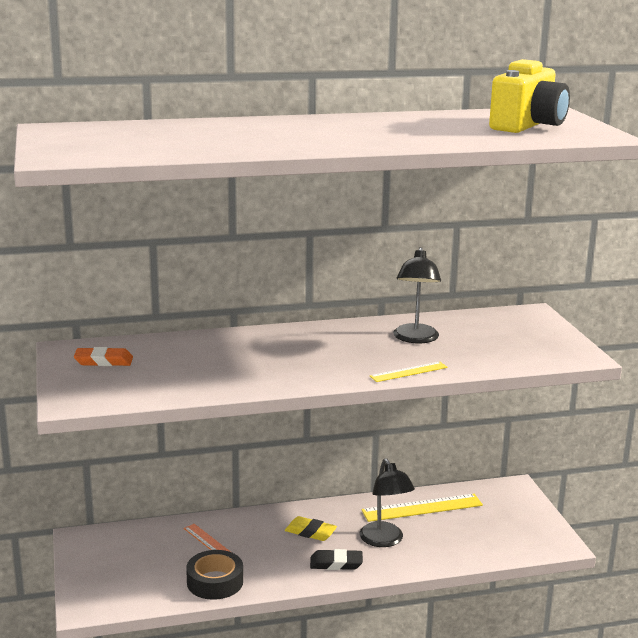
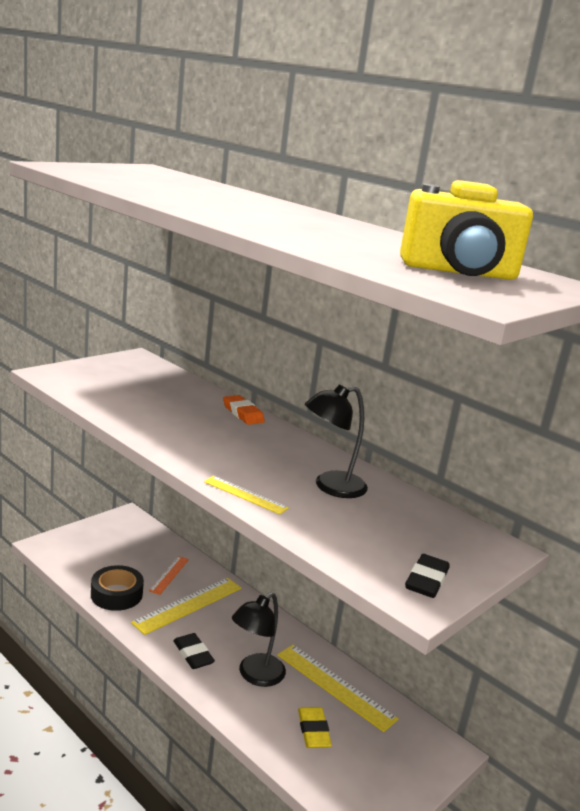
camera: 55 degrees right, 0 degrees up
orange eraser [74,347,133,366] -> orange eraser moved to [223,395,265,425]
yellow eraser [285,516,337,541] -> yellow eraser moved to [298,707,332,748]
none -> yellow ruler [131,578,241,635]
none -> black eraser [405,554,450,598]

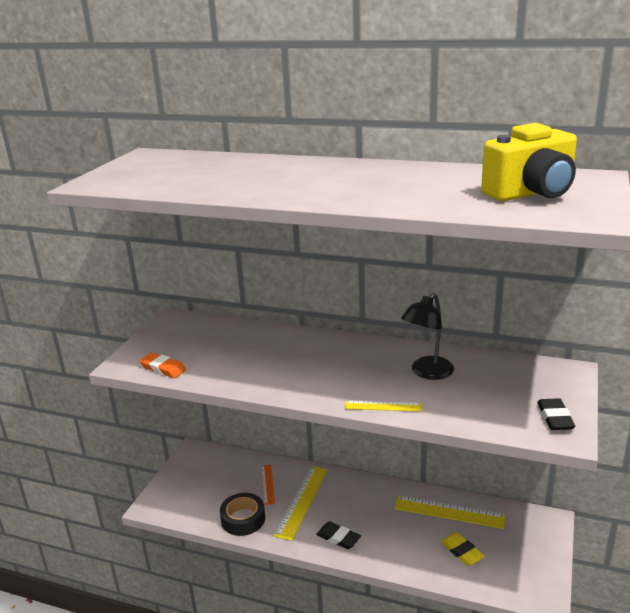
camera: 20 degrees left, 5 degrees up
orange eraser [223,395,265,425] -> orange eraser moved to [139,353,186,378]
black lamp [232,592,286,687] -> none

